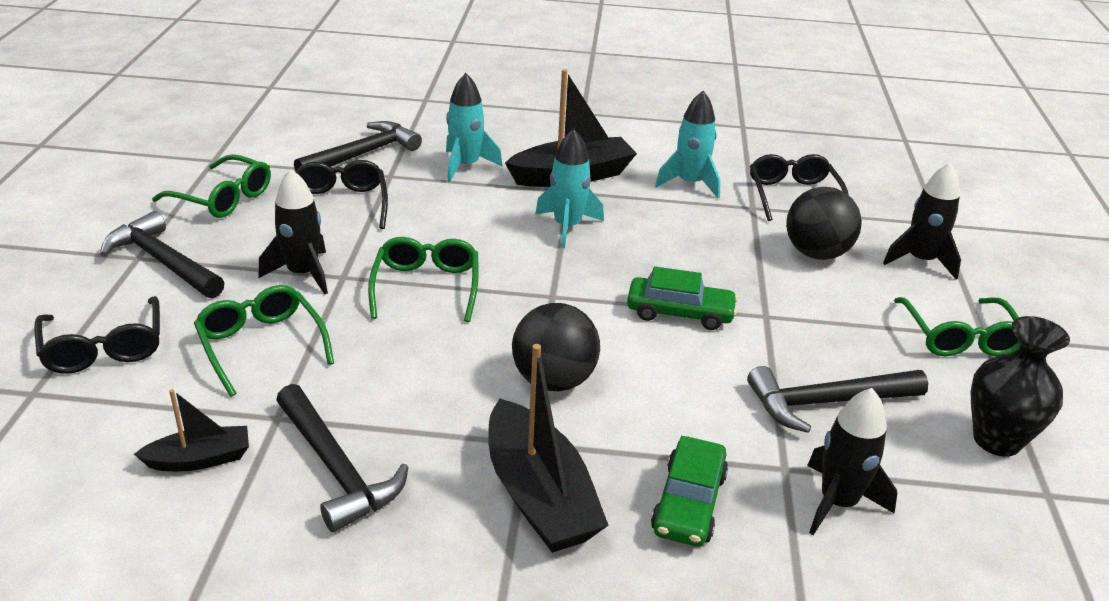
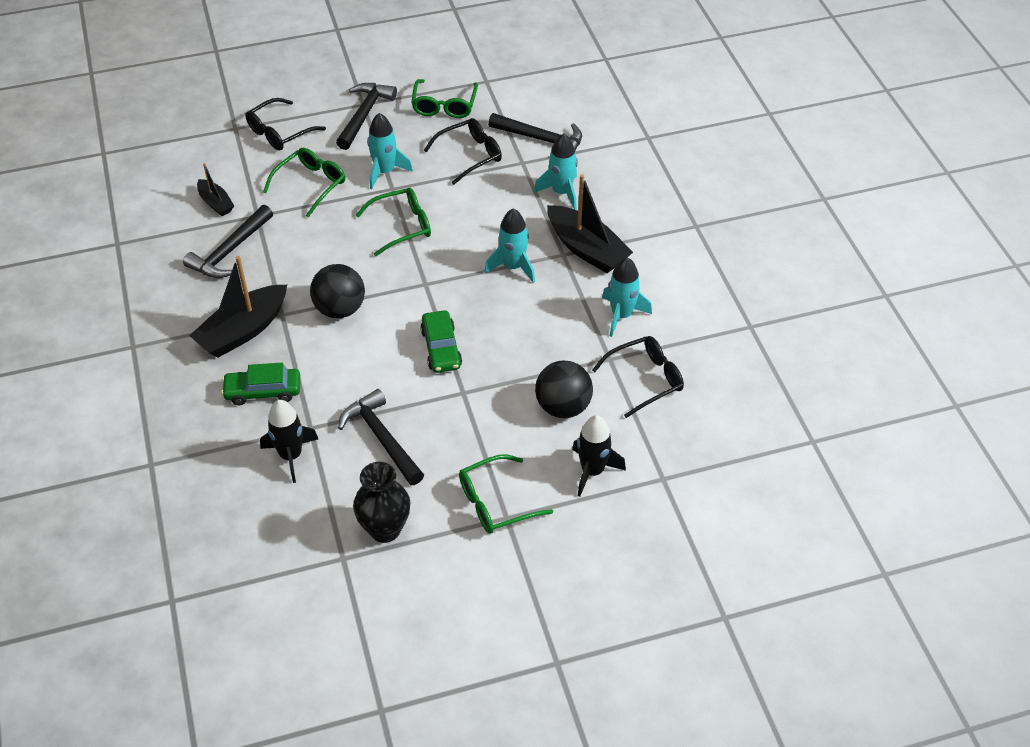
camera: 70 degrees right, 15 degrees up
black rocket [258,169,328,295] -> turquoise rocket [367,113,413,189]

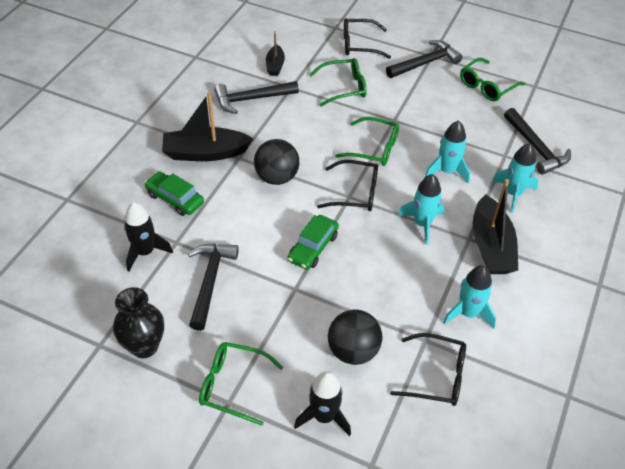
camera: 40 degrees right, 0 degrees up
turquoise rocket [367,113,413,189] -> turquoise rocket moved to [425,120,470,183]
black glasses [424,118,502,185] -> black glasses moved to [317,160,378,211]

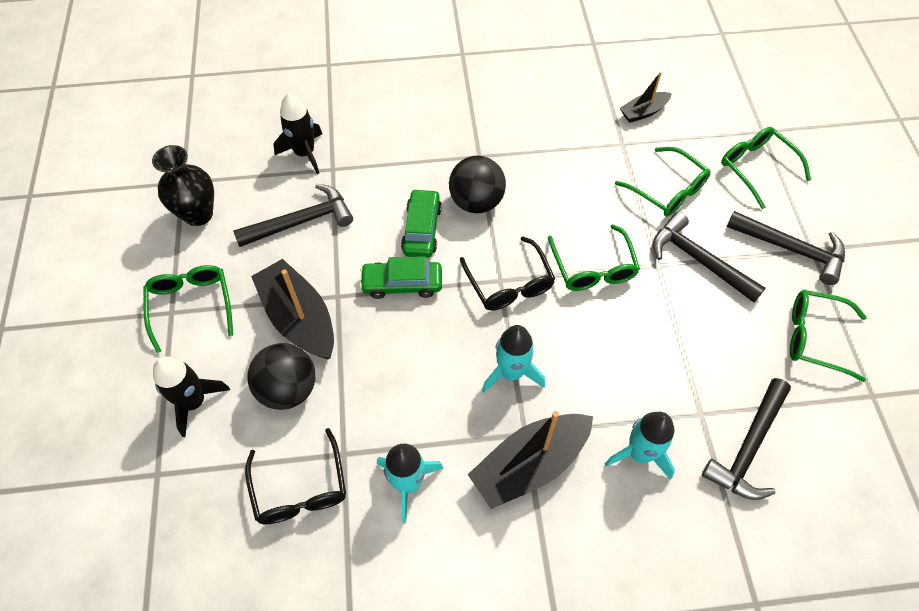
camera: 60 degrees right, 10 degrees up
green car [144,171,204,216] -> green car moved to [401,189,442,258]
black boat [162,92,253,161] -> black boat moved to [251,259,334,359]
black hammer [214,81,299,114] -> black hammer moved to [653,212,766,302]
black glasses [344,18,391,59] -> green glasses [721,127,811,209]
turquoise rocket [425,120,470,183] -> none

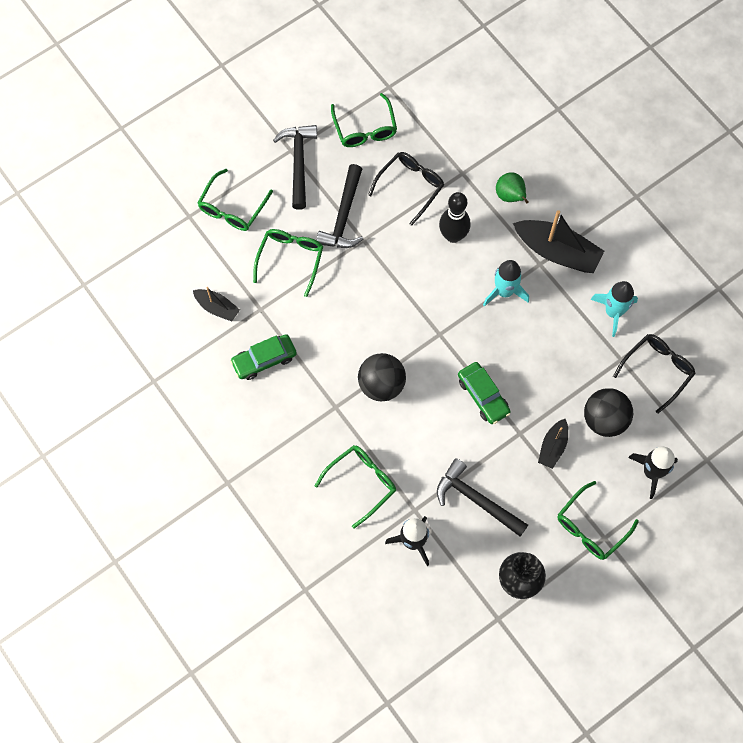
camera: 120 degrees left, 10 degrees up
black boat [251,259,334,359] -> black boat [538,419,568,469], size x0.55
green car [401,189,442,258] -> green car moved to [230,334,297,380]
black glasses [460,237,555,311] -> black glasses moved to [368,152,444,226]
green glasses [548,224,640,291] -> green glasses moved to [315,445,396,528]
turquoise rocket [605,412,675,480] -> green pear [496,173,529,204]
black hammer [702,378,791,500] -> none
none -> black bowling pin [439,192,471,243]

